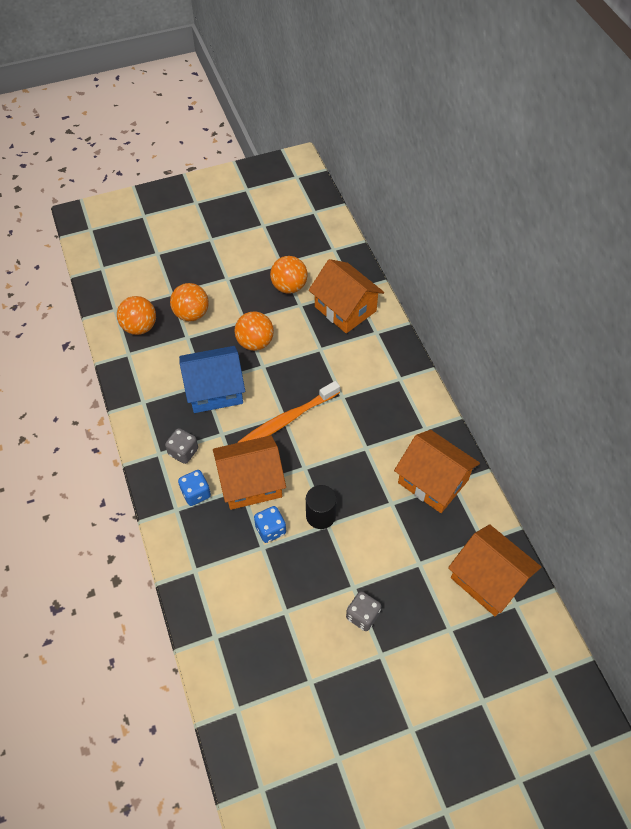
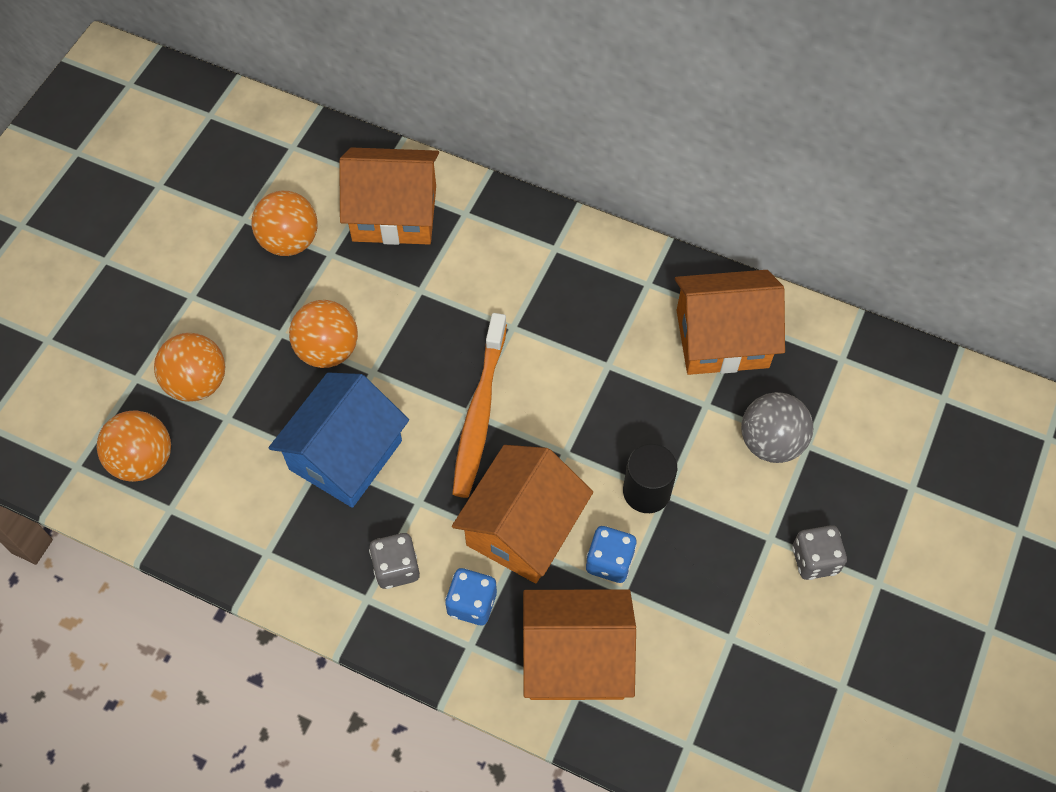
camera: 45 degrees left, 5 degrees up
orange house [448,524,541,616] -> orange house moved to [523,589,636,700]
none -> grey ball [741,392,813,463]

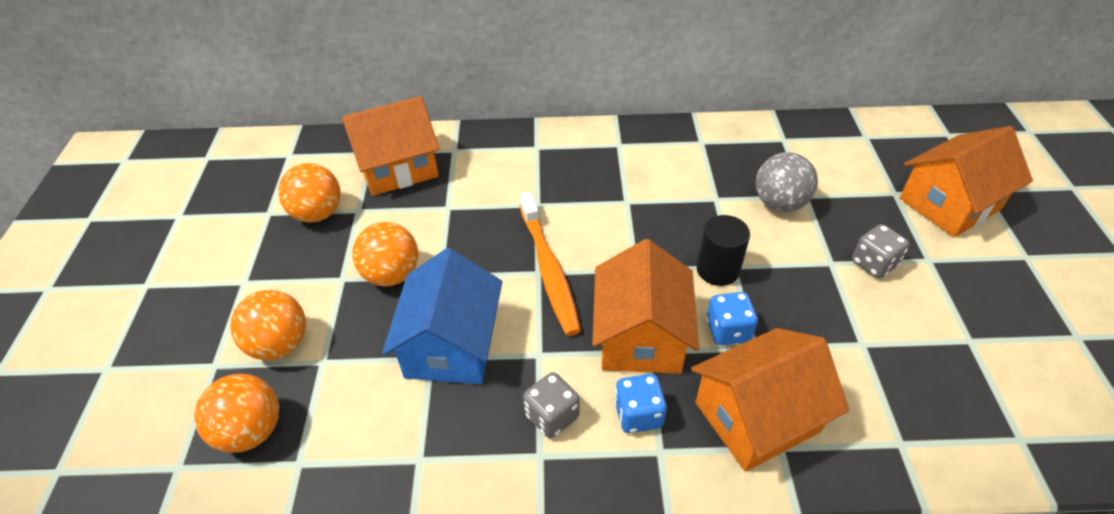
camera: 25 degrees left, 15 degrees down
orange house [675,270,785,375] -> orange house moved to [900,126,1033,237]

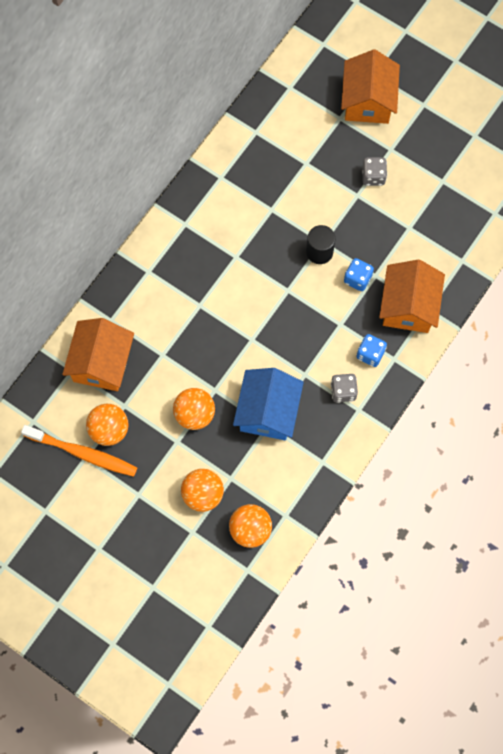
camera: 55 degrees left, 25 degrees up
blue house [382,248,502,384] -> blue house turned 60 degrees clockwise [233,368,304,440]
orange toothbrush [519,191,581,336] -> orange toothbrush moved to [21,425,137,477]
orange house [592,239,699,374] -> none
grey ball [755,152,818,212] -> none

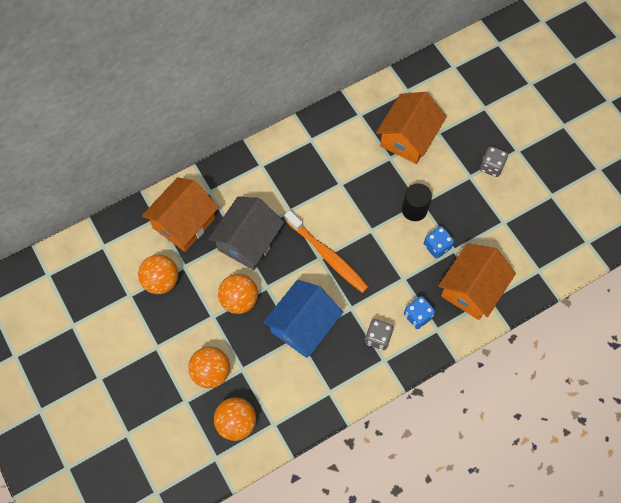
camera: 25 degrees right, 5 degrees down
orange toothbrush [21,425,137,477] -> orange toothbrush moved to [284,210,368,293]
orange house [341,49,400,124] -> orange house moved to [376,92,447,164]
none -> grey house [208,196,284,270]

